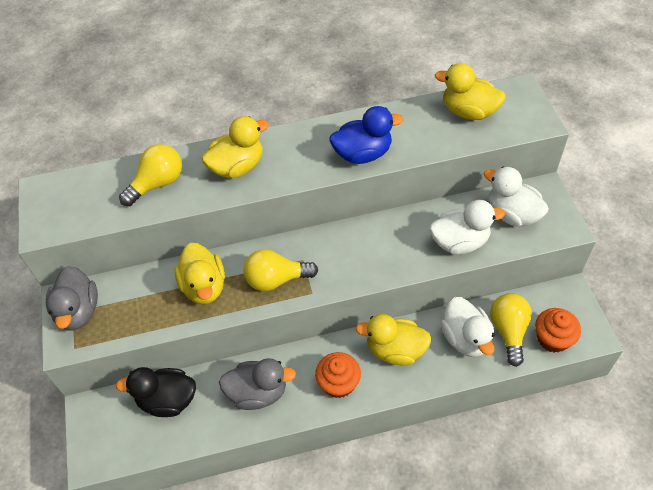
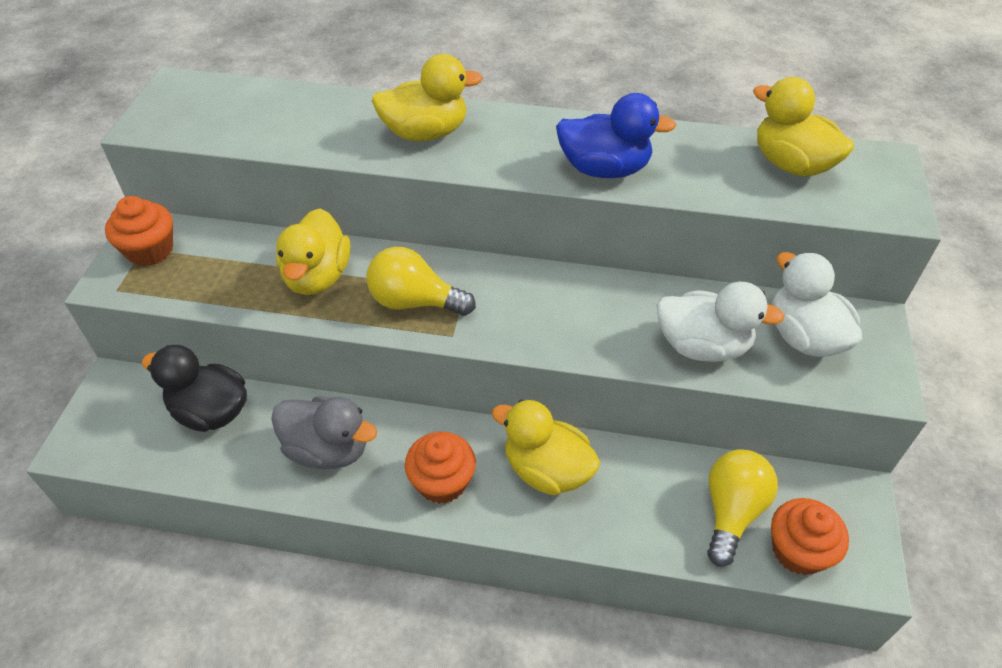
camera: 20 degrees right, 5 degrees down
grey duck [46,266,98,331] -> orange cupcake [105,196,173,266]
yellow light bulb [119,144,182,206] -> none
white duck [441,297,495,357] -> none

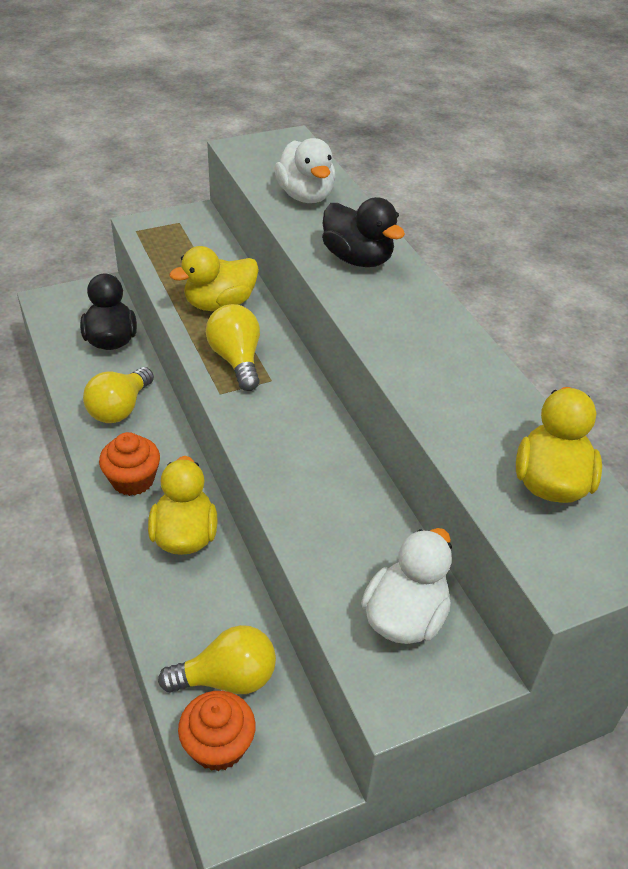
camera: 55 degrees right, 5 degrees down
orange cupcake [105,196,173,266] -> none
grey duck [271,396,377,469] -> yellow light bulb [83,367,154,423]
yellow duck [371,54,483,141] -> black duck [322,197,405,267]
blue duck [556,93,676,178] -> none
white duck [656,282,785,362] -> white duck moved to [275,138,336,203]

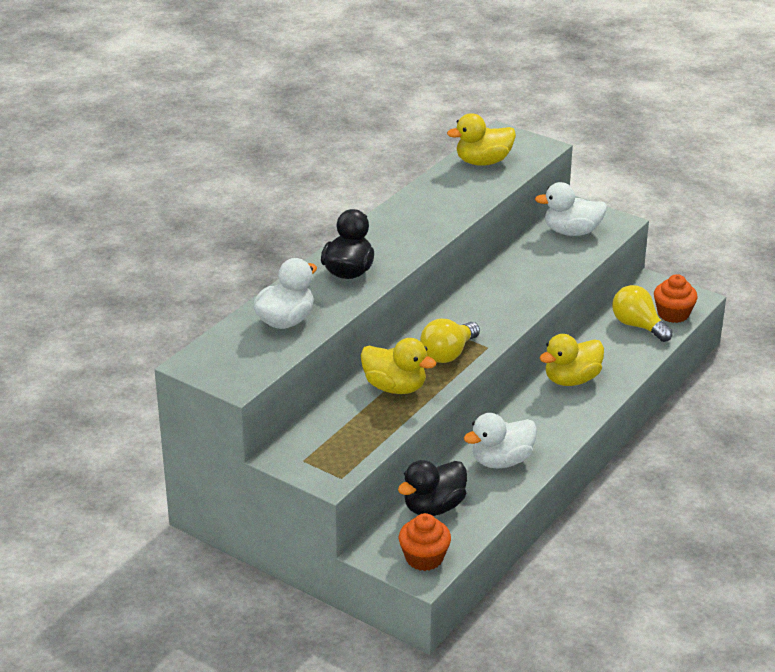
camera: 120 degrees left, 10 degrees down
yellow light bulb [83,367,154,423] -> white duck [464,413,537,468]
orange cupcake [99,432,160,496] -> orange cupcake moved to [399,513,451,571]

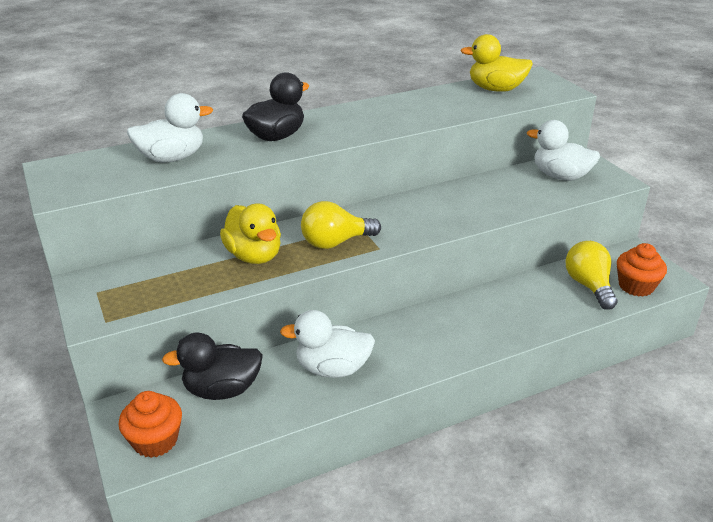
camera: 30 degrees right, 0 degrees up
yellow duck [540,334,604,386] -> none

